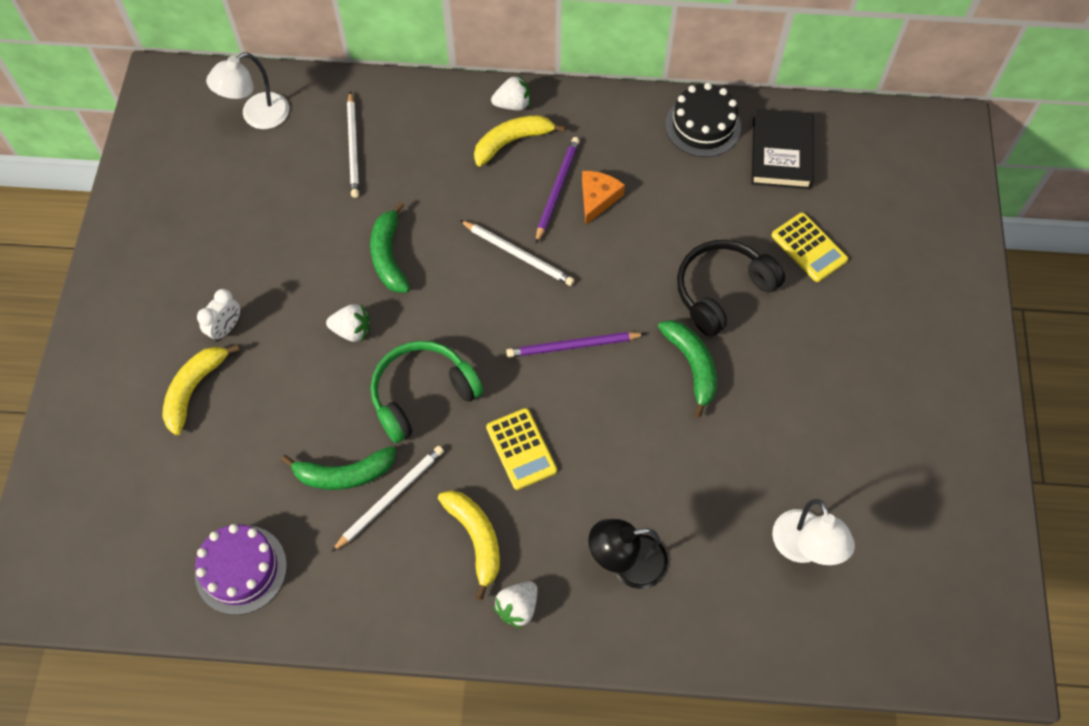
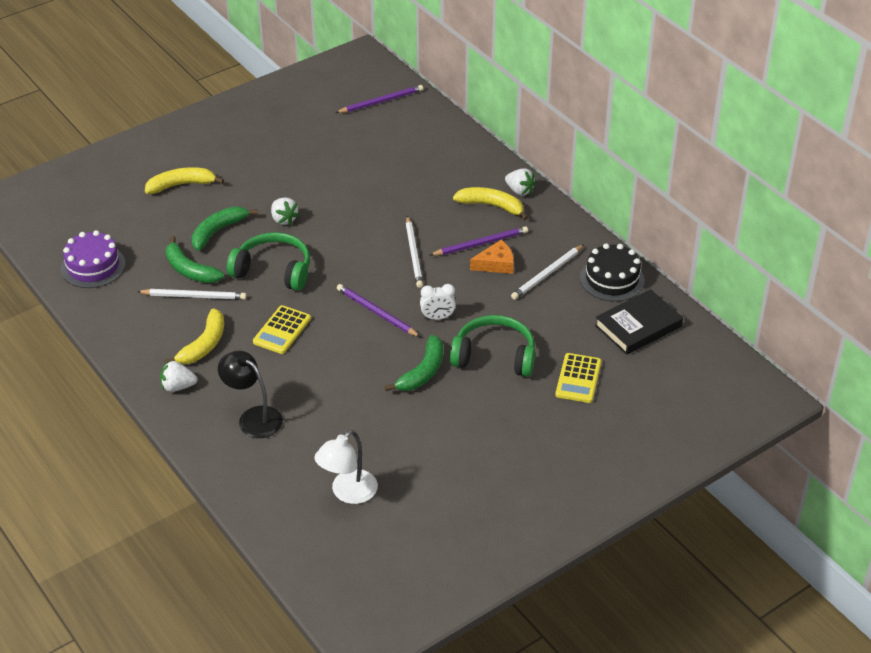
camera: 50 degrees right, 20 degrees down
white clock [197,289,240,342] -> white clock moved to [420,284,456,320]
white lamp [206,52,289,129] -> purple pencil [336,85,423,113]
white pencil [347,91,359,198] -> white pencil moved to [511,244,584,300]
green banana [370,202,410,293] -> green banana moved to [191,206,258,251]
black headphones [677,240,785,336] -> green headphones [450,315,535,377]

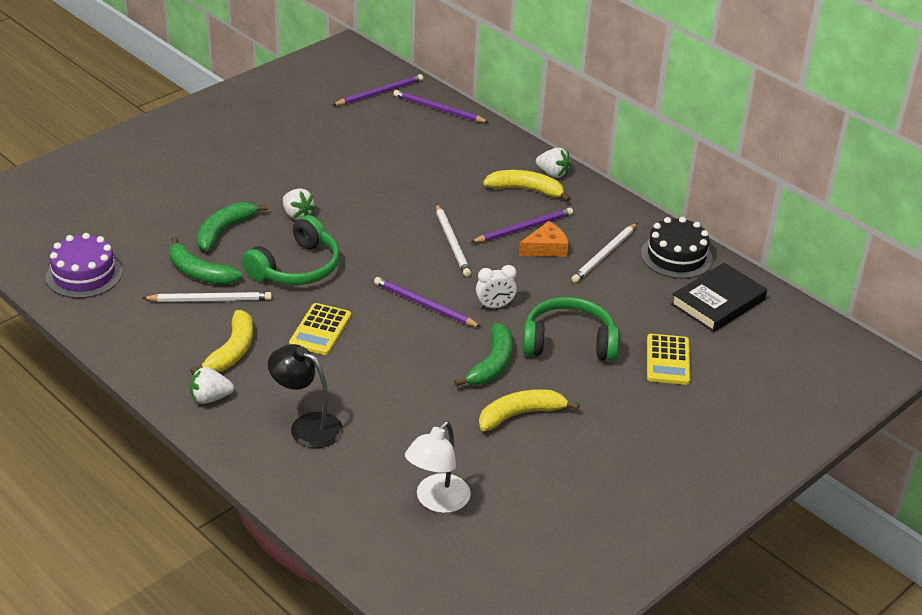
camera: 10 degrees left, 5 degrees down
yellow banana [145,167,224,194] -> yellow banana moved to [479,389,580,431]
green headphones [227,232,310,291] -> green headphones turned 120 degrees clockwise [242,215,340,285]
none -> purple pencil [393,90,489,123]

